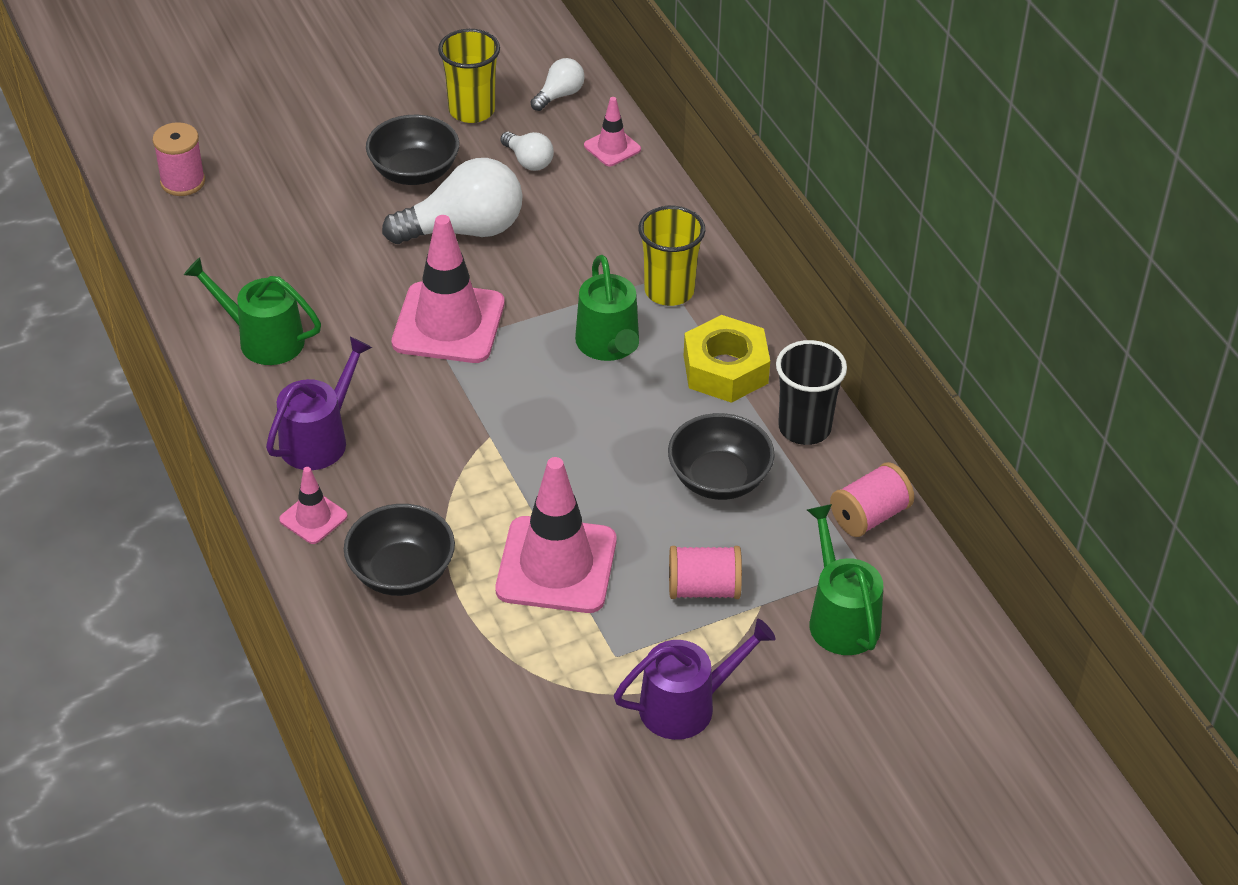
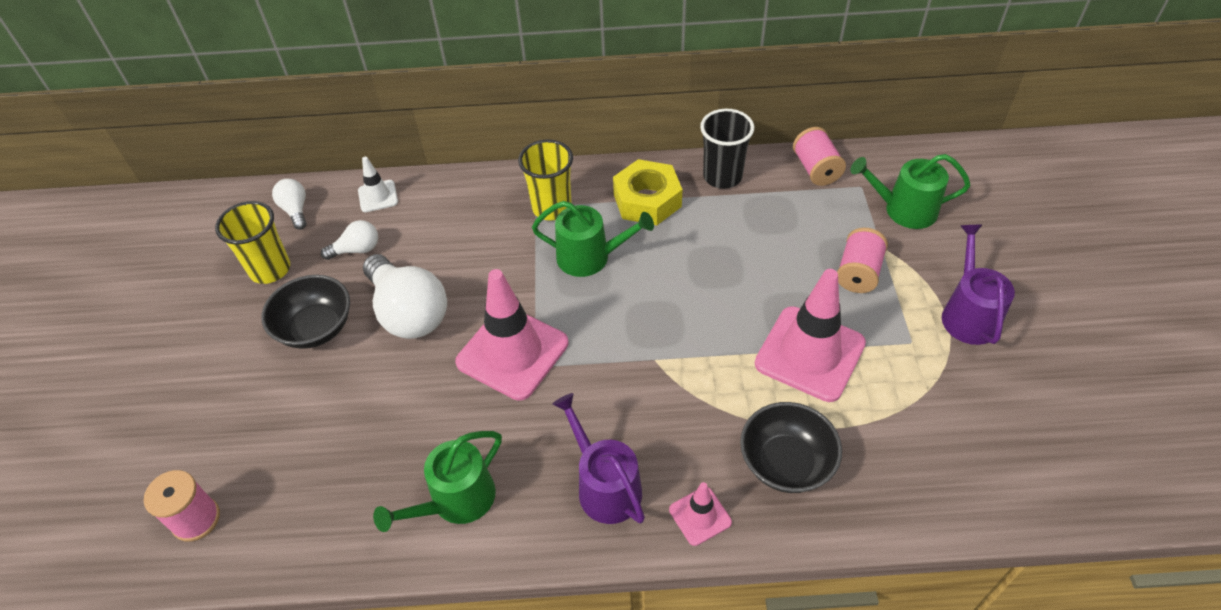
camera: 65 degrees left, 5 degrees up
white light bulb [382,158,523,244] -> white light bulb turned 135 degrees clockwise [363,254,447,339]
pink traffic cone [584,97,641,166] -> white traffic cone [358,157,398,212]
black bowl [668,413,775,500] -> none

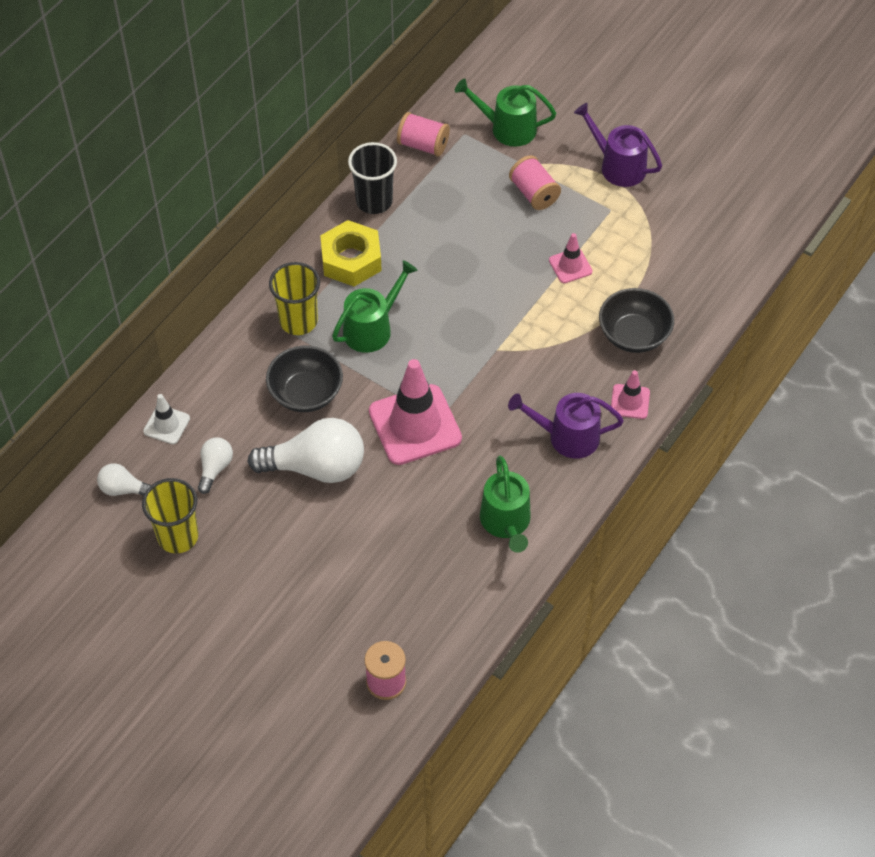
camera: 55 degrees left, 5 degrees up
black bowl [262,275,350,349] -> black bowl moved to [266,346,343,412]
pink traffic cone [755,269,866,402] -> pink traffic cone [549,233,593,283], size x0.49
green watering can [850,154,971,229] -> green watering can turned 60 degrees clockwise [455,78,556,147]

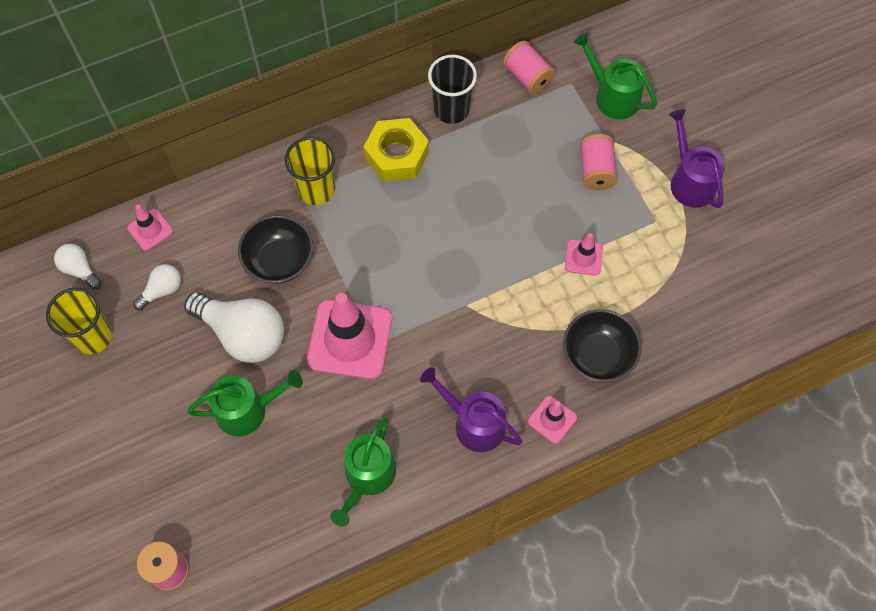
camera: 30 degrees right, 10 degrees up
white traffic cone [143,394,190,444] -> pink traffic cone [127,205,173,251]
green watering can [332,260,418,353] -> green watering can moved to [187,370,303,436]

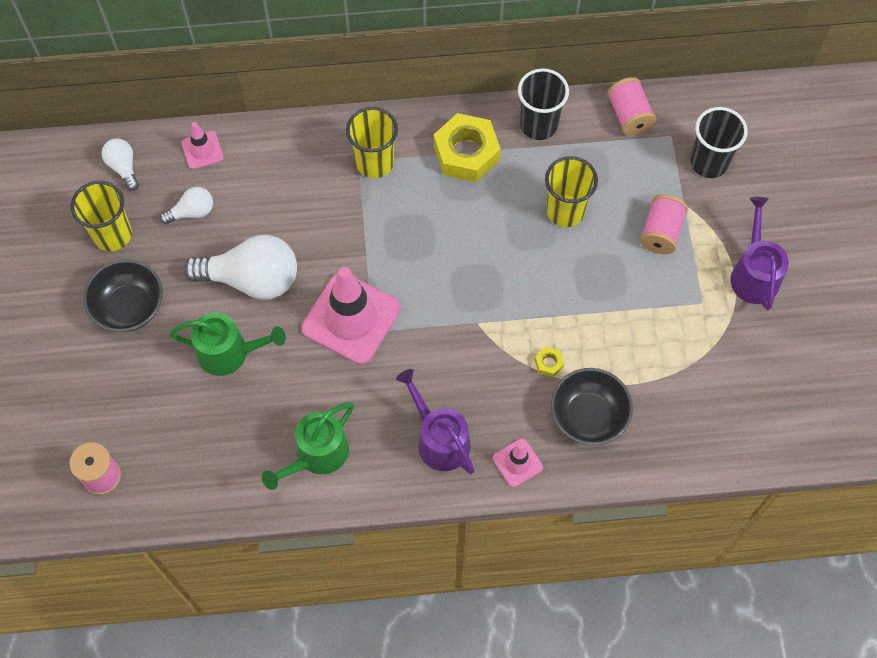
camera: 20 degrees right, 0 degrees up
white light bulb [184,292,284,363] -> white light bulb turned 45 degrees counterclockwise [184,235,297,300]
black bowl [238,215,313,284] -> black bowl moved to [83,259,163,332]
pink traffic cone [565,233,603,276] -> none
green watering can [573,33,657,119] -> black cup [690,107,748,178]
none -> yellow nut [535,347,564,377]
none -> yellow cup [545,156,598,227]

